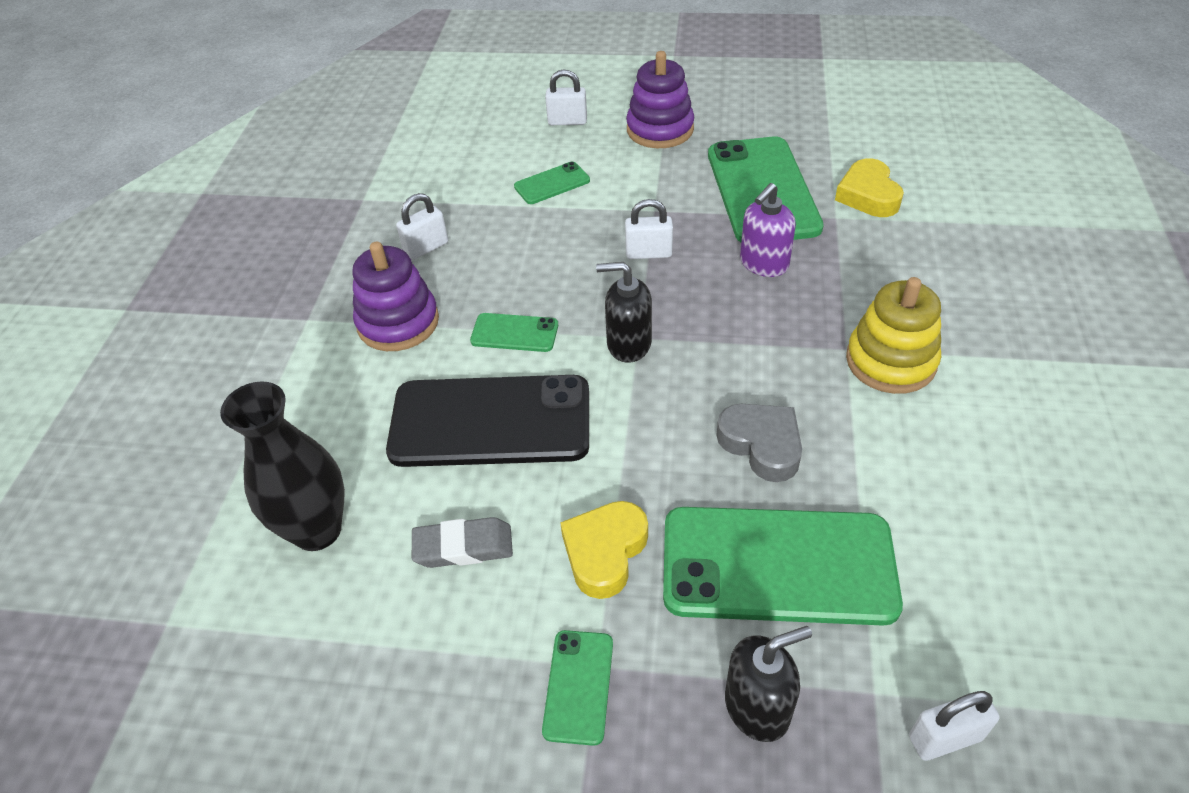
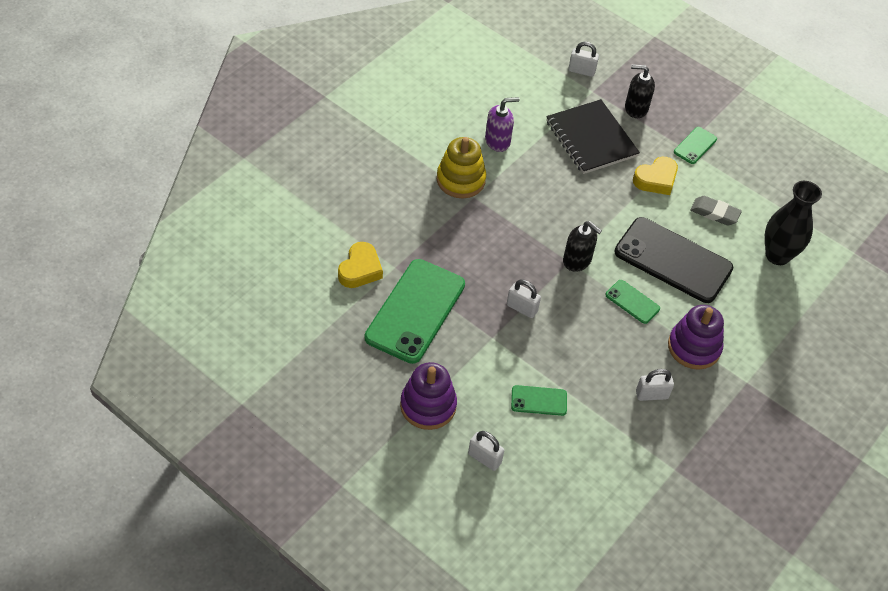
camera: 155 degrees left, 5 degrees up
green phone [663,507,903,626] -> black notebook [546,99,640,174]
grey heart [716,404,802,482] -> none
purple soap dispenser [740,183,796,277] -> purple soap dispenser moved to [485,97,520,152]

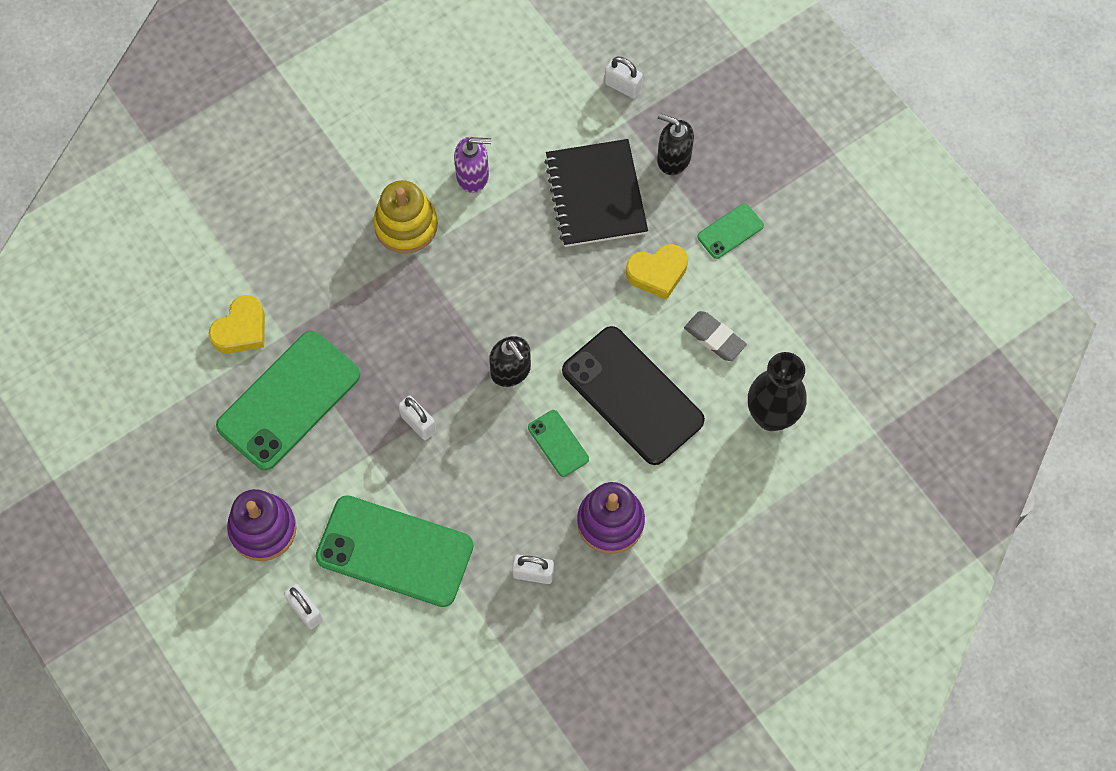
camera: 20 degrees right, 15 degrees up
green phone [511,385,567,416] -> green phone [316,495,473,607], size x2.17

